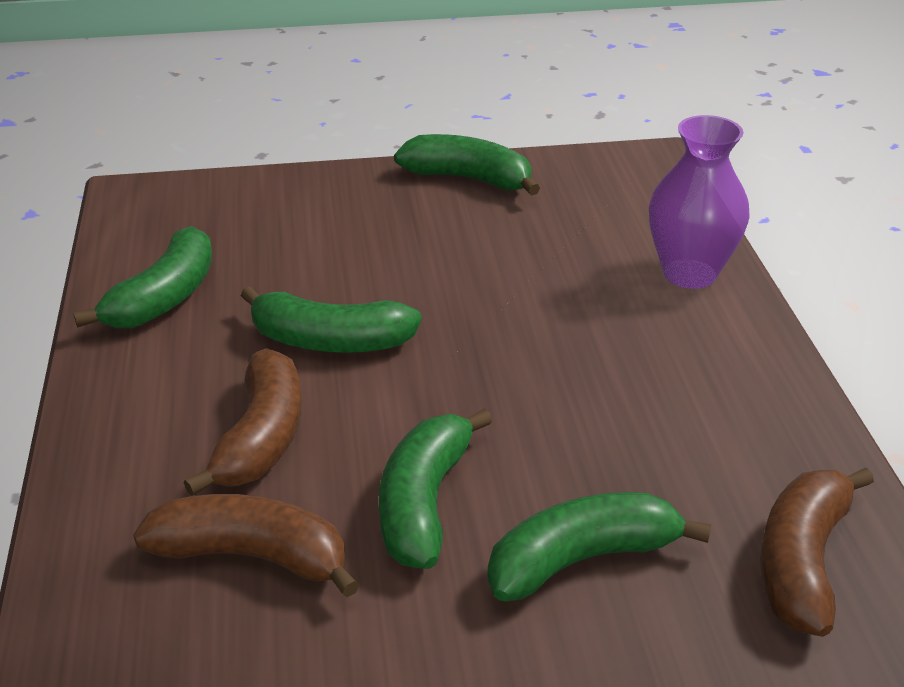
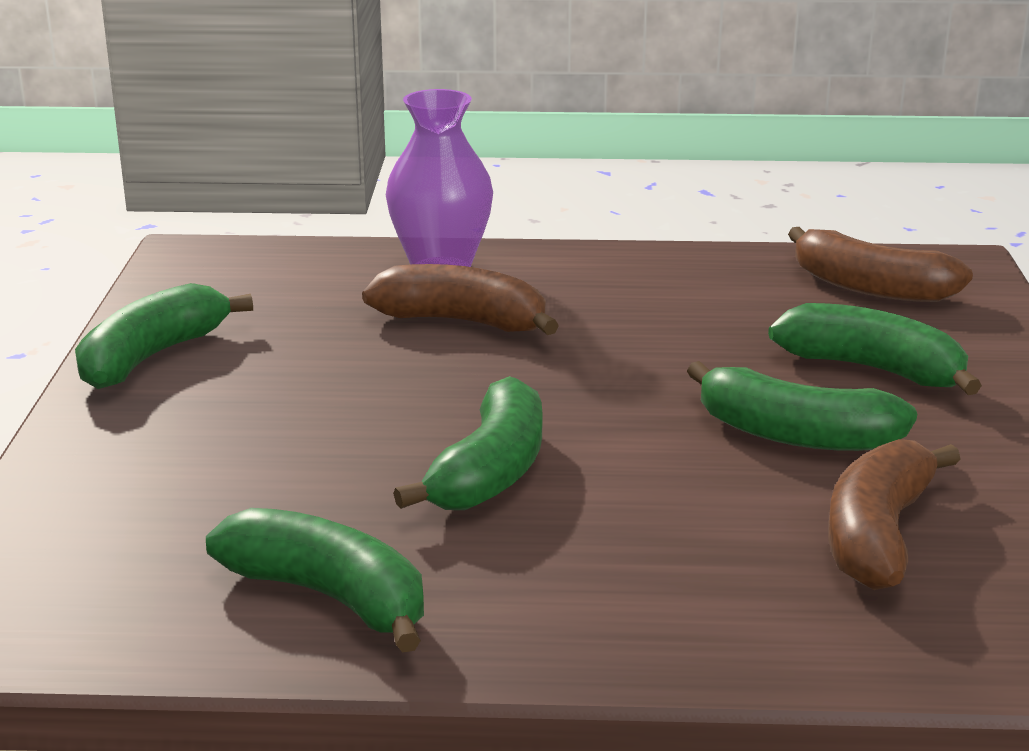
camera: 80 degrees left, 10 degrees down
brown banana [184,348,301,496] -> brown banana moved to [362,264,559,335]
green banana [487,492,711,601] -> green banana turned 135 degrees clockwise [768,303,982,395]

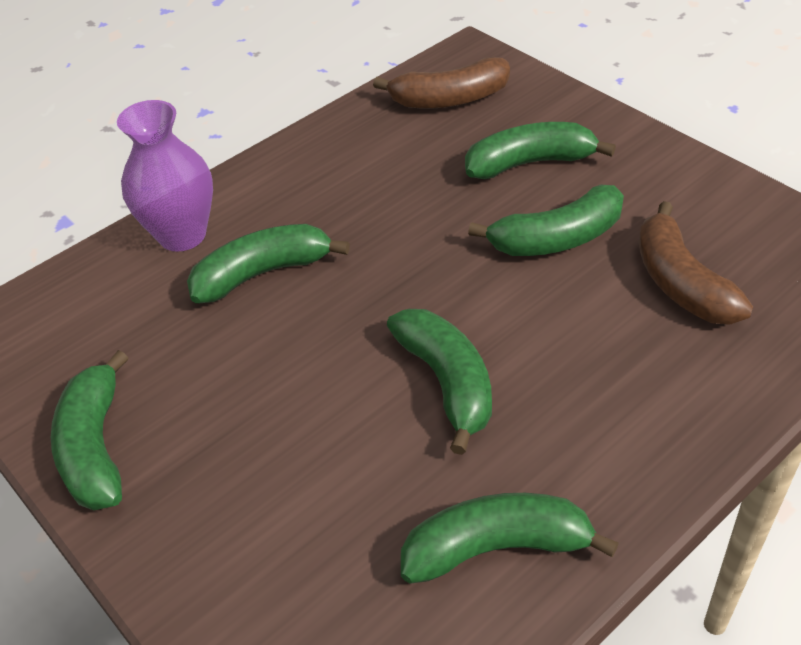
camera: 40 degrees left, 20 degrees up
brown banana [362,264,559,335] -> green banana [187,224,350,303]

